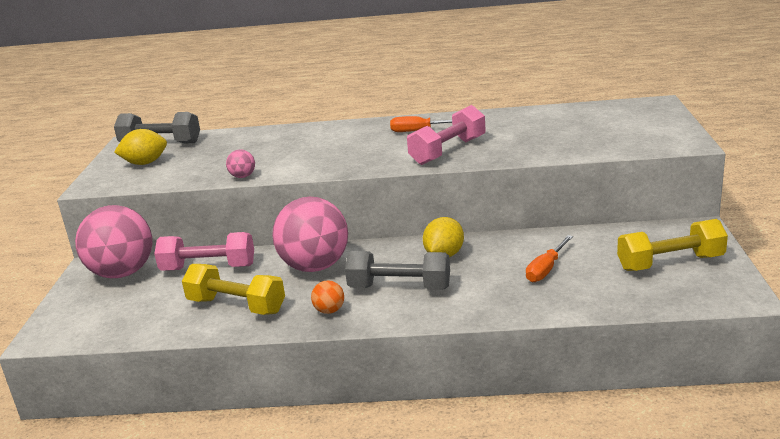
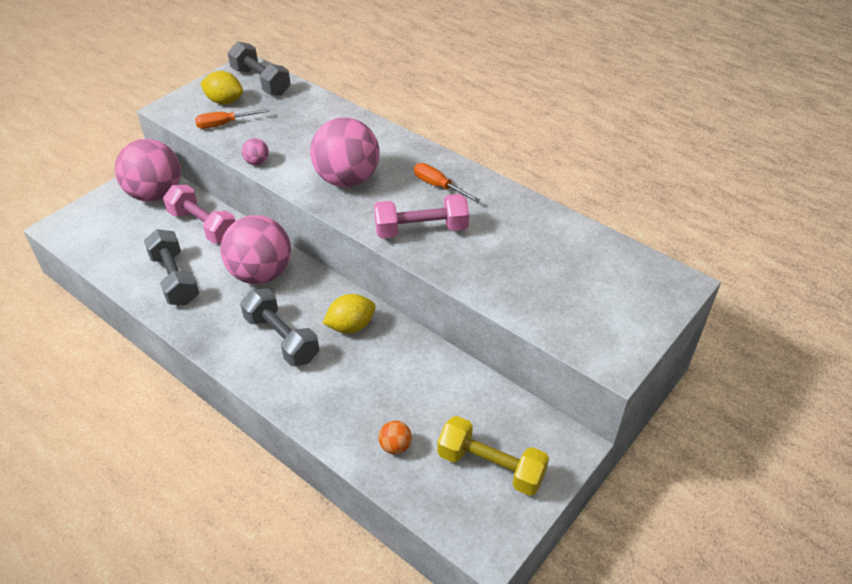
camera: 35 degrees right, 20 degrees up
yellow dumbbell [182,264,285,315] -> grey dumbbell [144,229,199,305]
orange ball [311,280,344,314] -> orange ball moved to [378,421,412,454]
orange screwdriver [526,235,573,282] -> orange screwdriver moved to [195,109,270,129]
none -> pink ball [310,117,380,187]

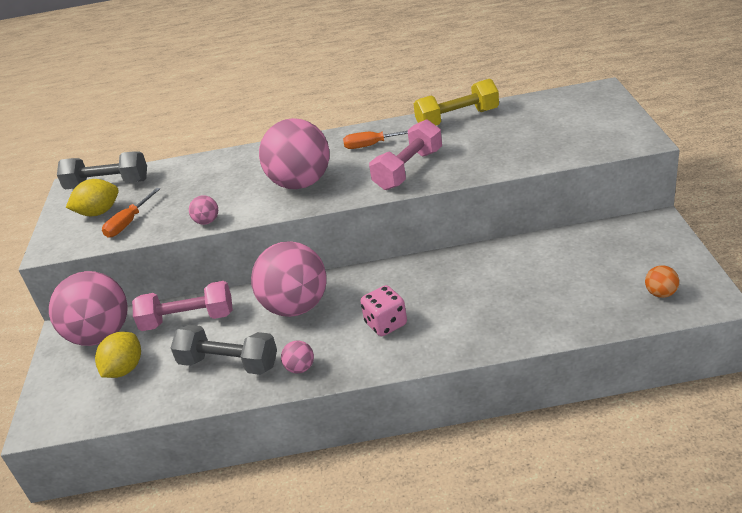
camera: 40 degrees left, 10 degrees down
grey dumbbell [240,288,319,366] -> pink dice [360,285,407,336]
yellow lemon [323,294,375,333] -> yellow lemon moved to [95,332,141,378]
orange ball [378,421,412,454] -> orange ball moved to [645,265,679,298]
yellow dumbbell [437,416,549,496] -> yellow dumbbell moved to [414,79,499,125]
none -> pink ball [281,340,314,374]

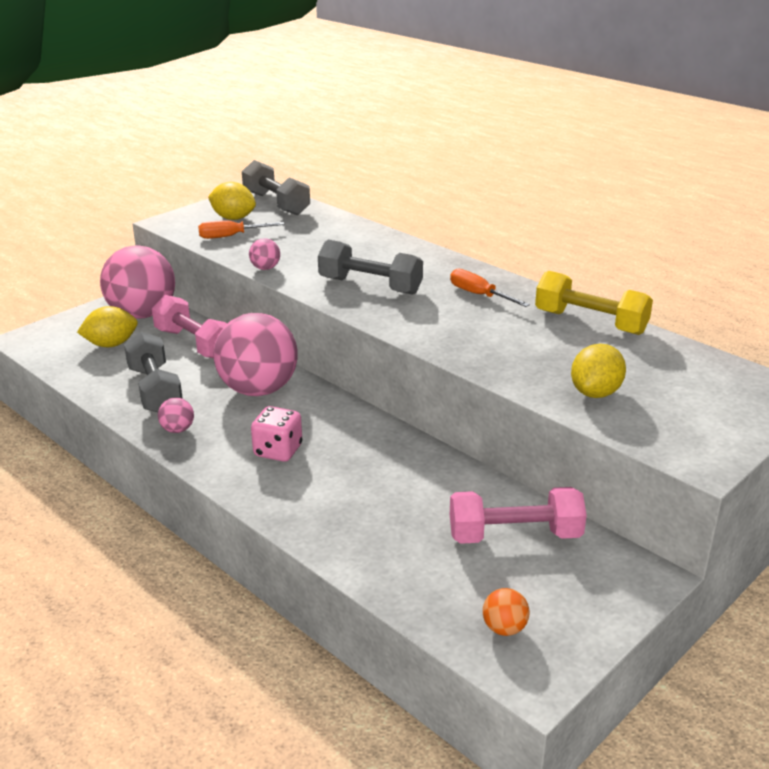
camera: 45 degrees right, 5 degrees down
pink ball [259,118,329,189] -> grey dumbbell [318,240,423,295]
pink dumbbell [369,119,442,190] -> pink dumbbell moved to [450,487,587,544]
none -> yellow lemon [571,344,626,398]

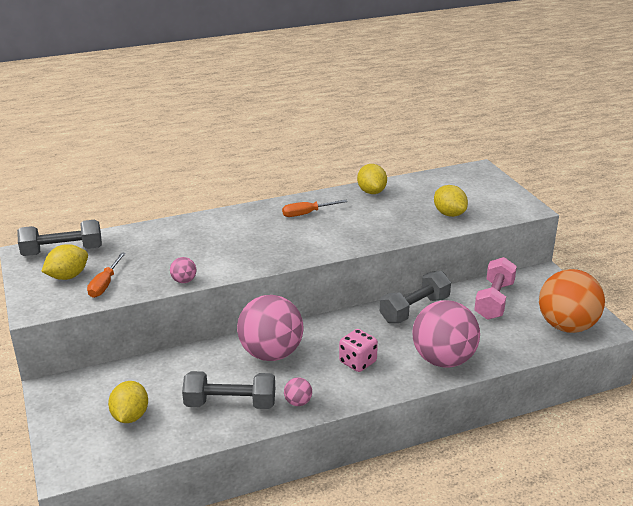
camera: 65 degrees left, 0 degrees up
pink ball [100,245,175,319] -> pink ball moved to [412,300,480,367]
pink dumbbell [152,295,227,358] -> none
grey dumbbell [318,240,423,295] -> grey dumbbell moved to [380,271,451,323]
orange ball [483,588,530,636] -> orange ball [539,269,605,333], size x2.47
yellow dumbbell [535,271,653,335] -> yellow lemon [357,164,387,194]

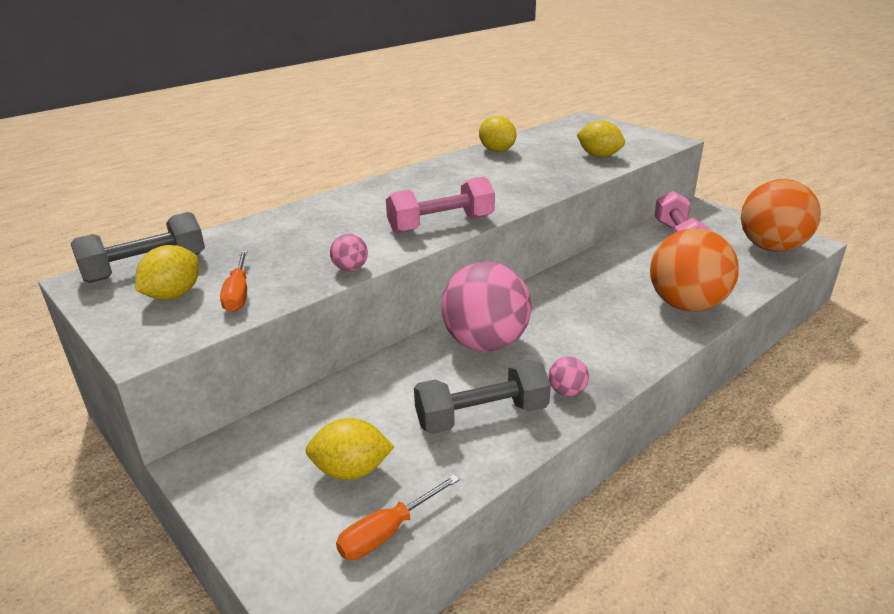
camera: 20 degrees left, 0 degrees up
yellow lemon [108,381,148,423] -> yellow lemon turned 75 degrees counterclockwise [306,418,394,480]
orange screwdriver [282,200,348,217] -> orange screwdriver moved to [336,475,460,560]
pink dice [339,329,378,372] -> none
grey dumbbell [380,271,451,323] -> none
pink ball [412,300,480,367] -> orange ball [650,228,739,312]
none -> pink dumbbell [386,177,495,234]

